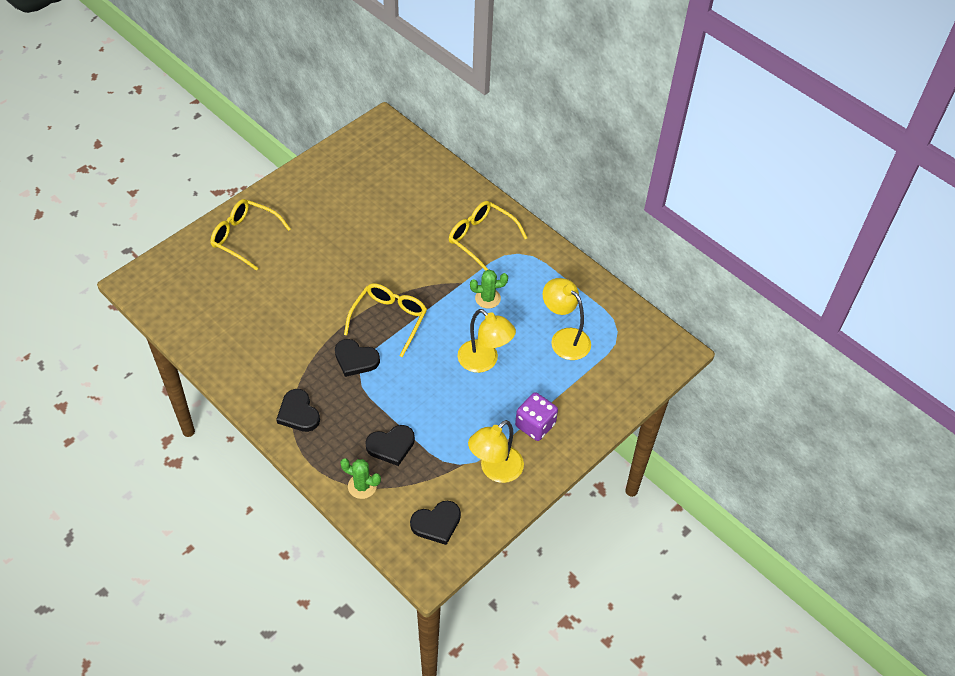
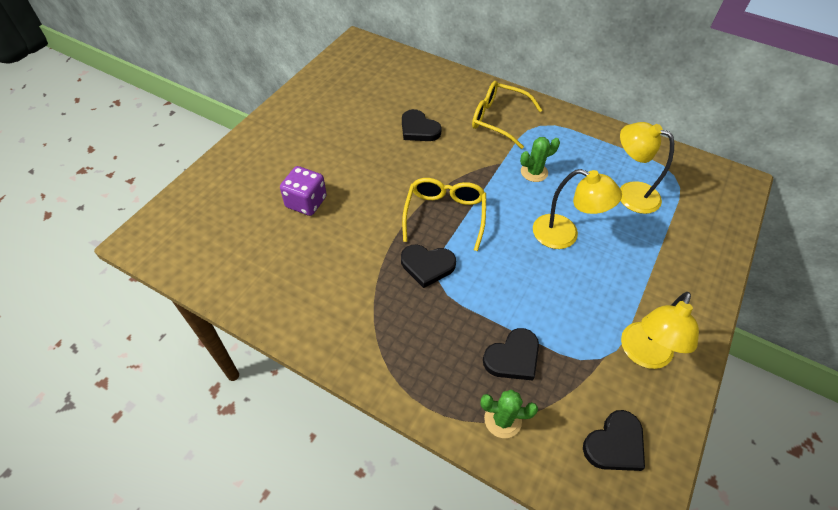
camera: 15 degrees left, 0 degrees up
yellow glasses [211,199,290,271] -> none
black heart [276,389,320,432] -> black heart moved to [402,109,442,141]
purple dice [515,392,558,441] -> purple dice moved to [280,166,327,216]

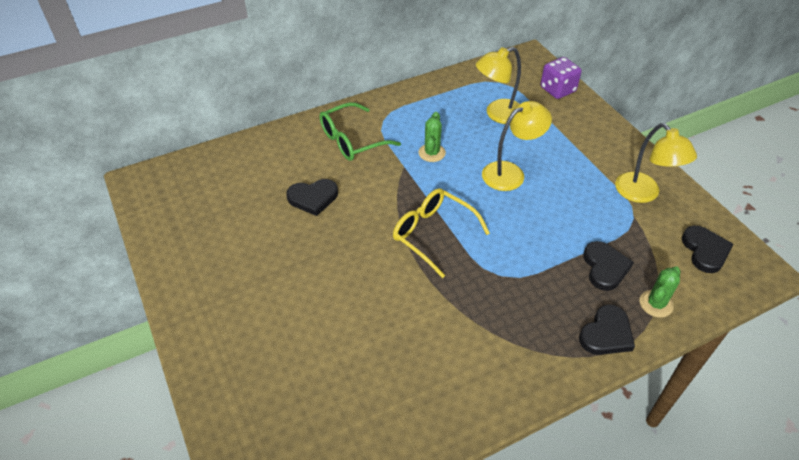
camera: 55 degrees left, 5 degrees down
purple dice [280,166,327,216] -> purple dice moved to [540,57,582,99]
black heart [401,245,456,288] -> black heart moved to [579,304,635,355]
yellow glasses [472,81,542,149] -> green glasses [319,102,401,161]

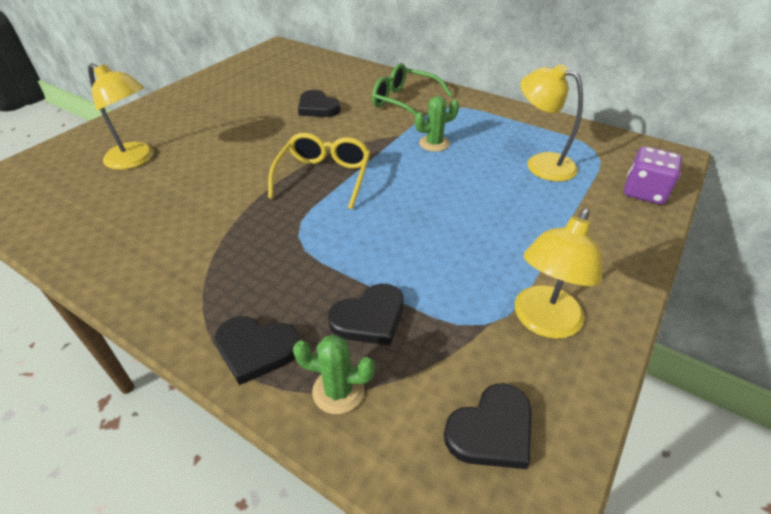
camera: 60 degrees right, 5 degrees down
yellow lamp [482,101,552,191] -> yellow lamp moved to [88,63,154,170]

